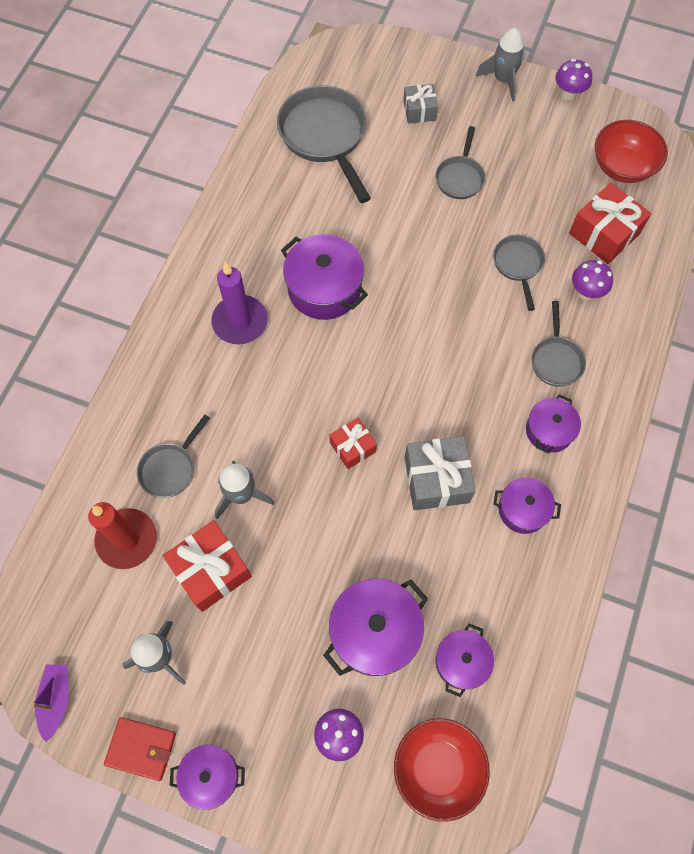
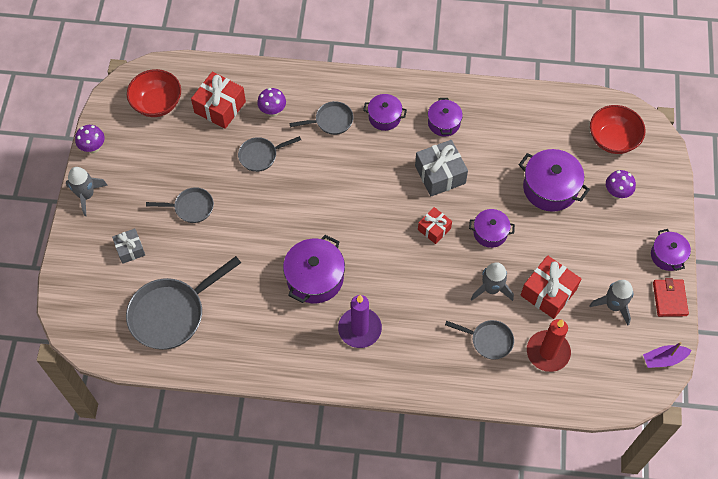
camera: 105 degrees left, 5 degrees down
purple pot [436,624,494,697] -> purple pot moved to [469,209,515,248]

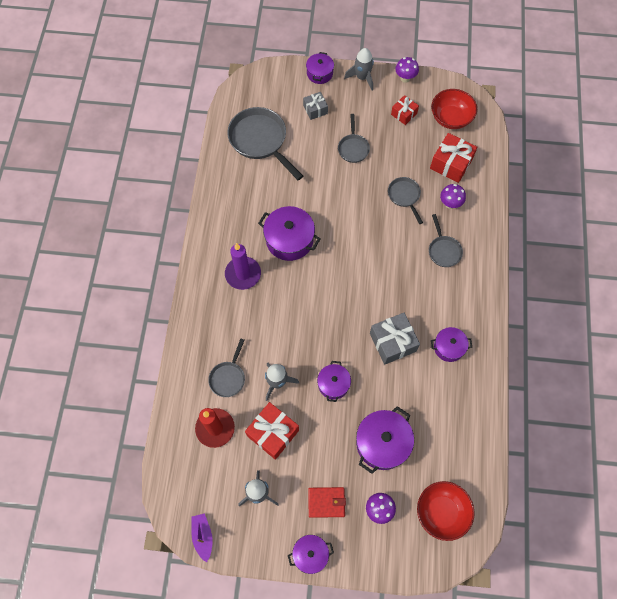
camera: 90 degrees right, 5 degrees up
purple pot [363,94,407,131] -> purple pot moved to [306,52,334,84]
red gift [418,207,452,244] -> red gift moved to [391,95,419,125]
red wallet [653,278,689,317] -> red wallet moved to [308,487,346,518]

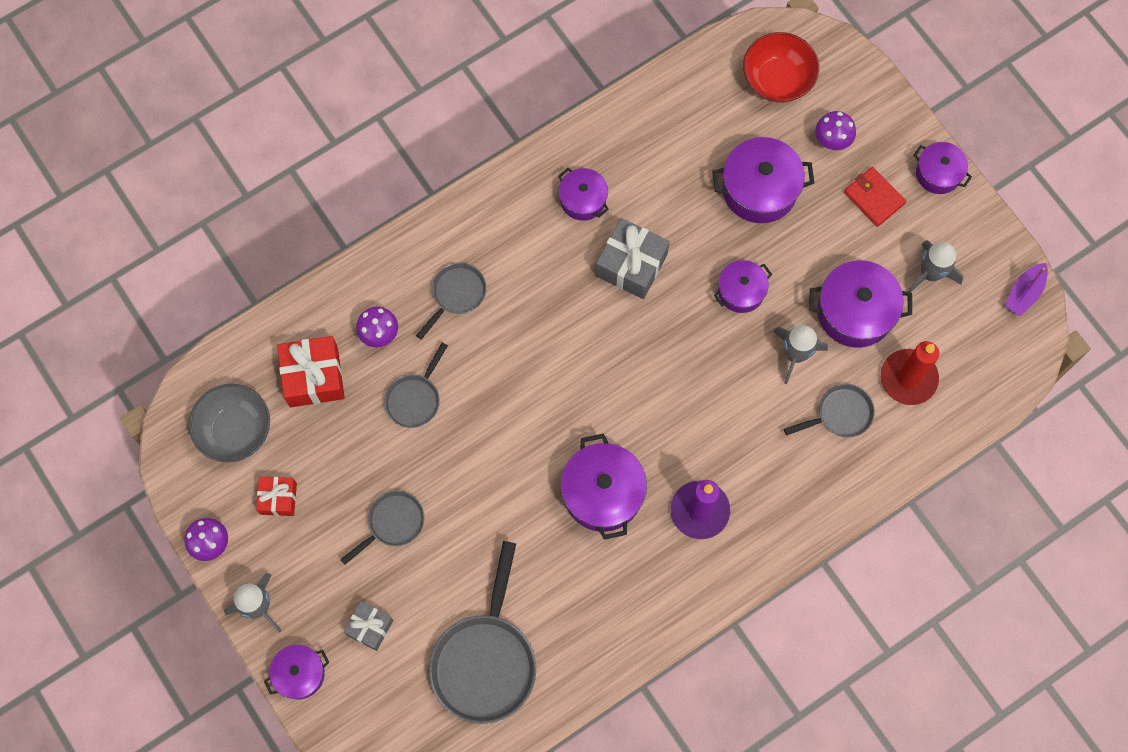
camera: 130 degrees left, 5 degrees up
red gift [245,402,299,460] -> purple pot [809,260,912,348]
red bowl [431,89,477,129] -> grey bowl [189,384,270,463]

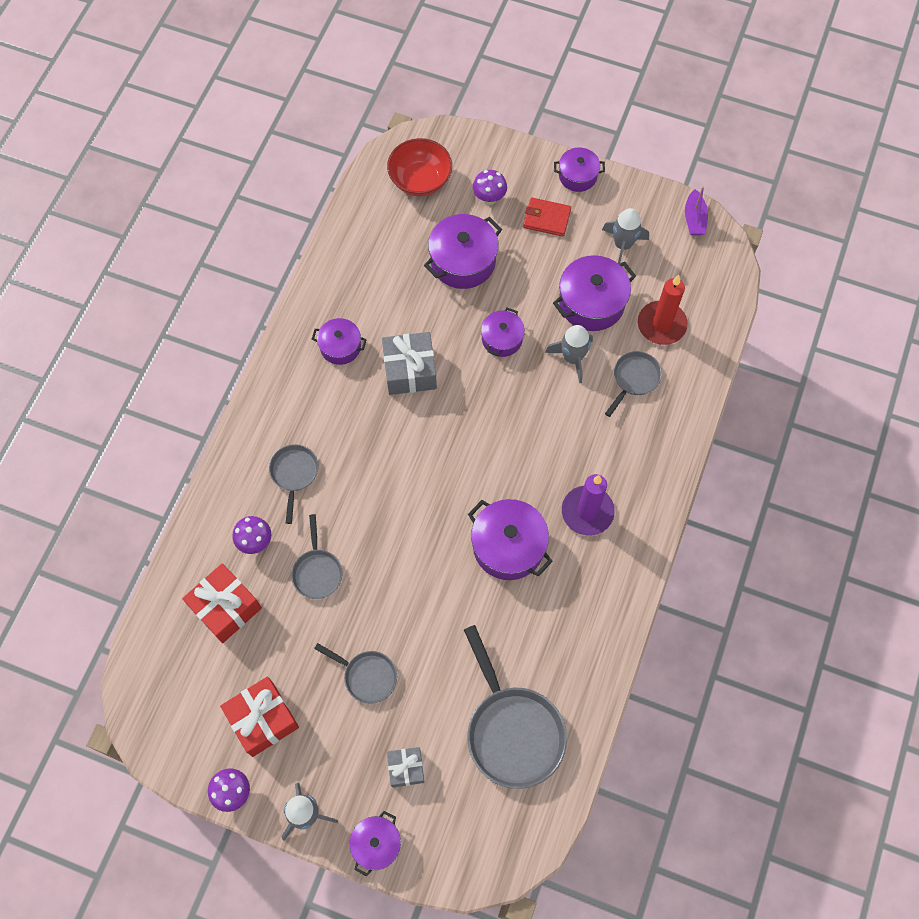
camera: 35 degrees left, 5 degrees down
grey bowl [189,384,270,463] -> none
red gift [256,477,297,516] -> red gift [220,676,299,757], size x1.66
grey pan [340,491,425,565] -> grey pan turned 105 degrees clockwise [314,643,397,704]

